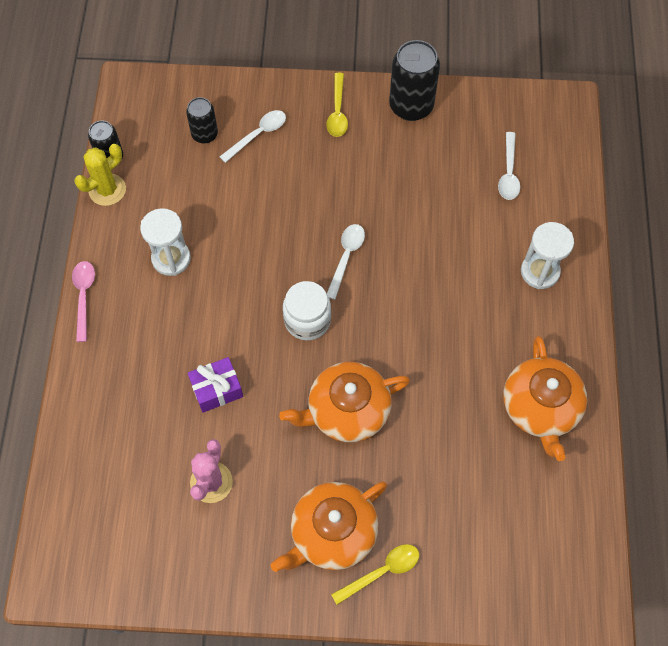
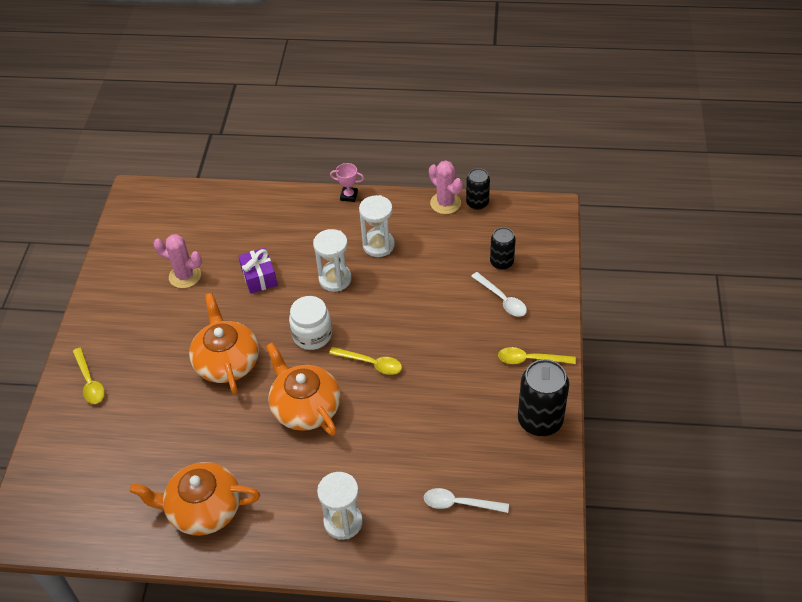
camera: 95 degrees right, 15 degrees down
pink spoon [72,261,95,342] -> pink trophy [330,163,364,202]
yellow cactus [74,144,126,206] -> pink cactus [429,160,463,214]
orange teapot [271,481,387,572] -> orange teapot moved to [266,342,341,436]
white spoon [327,224,365,300] -> yellow spoon [329,347,402,375]
none -> white hourglass [313,229,352,292]

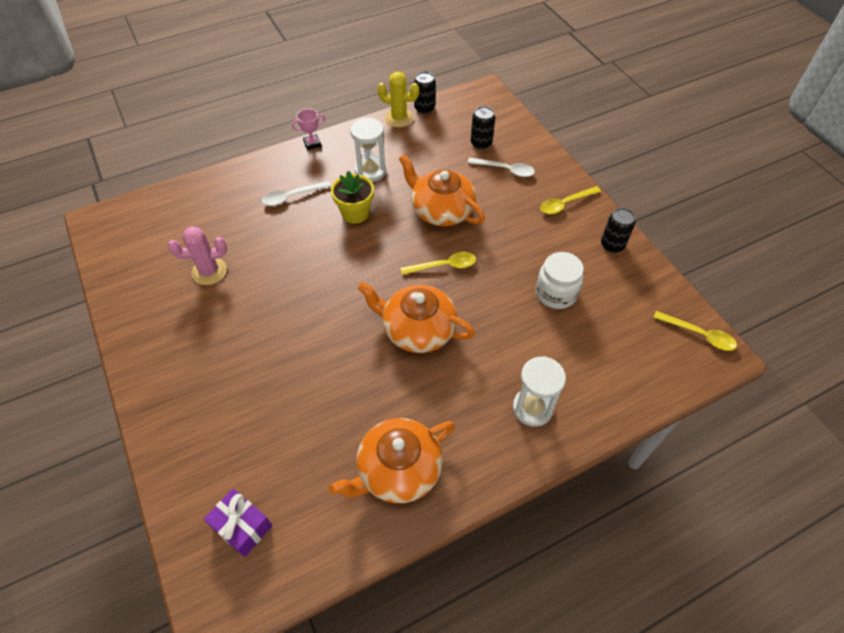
camera: 35 degrees left, 5 degrees up
yellow spoon [73,348,105,404] -> yellow spoon moved to [653,311,737,351]
orange teapot [189,293,259,394] -> orange teapot moved to [399,155,485,226]
purple gift [238,248,277,294] -> purple gift moved to [204,489,272,557]
white jar [289,296,332,350] -> white jar moved to [536,252,584,309]
white hourglass [313,229,352,292] -> yellow flower pot [331,171,374,224]
white spoon [424,488,509,513] -> white spoon moved to [262,181,331,206]
pink cactus [429,160,463,214] -> yellow cactus [377,72,419,127]
black can [518,359,569,436] -> black can [601,208,635,253], size x0.59

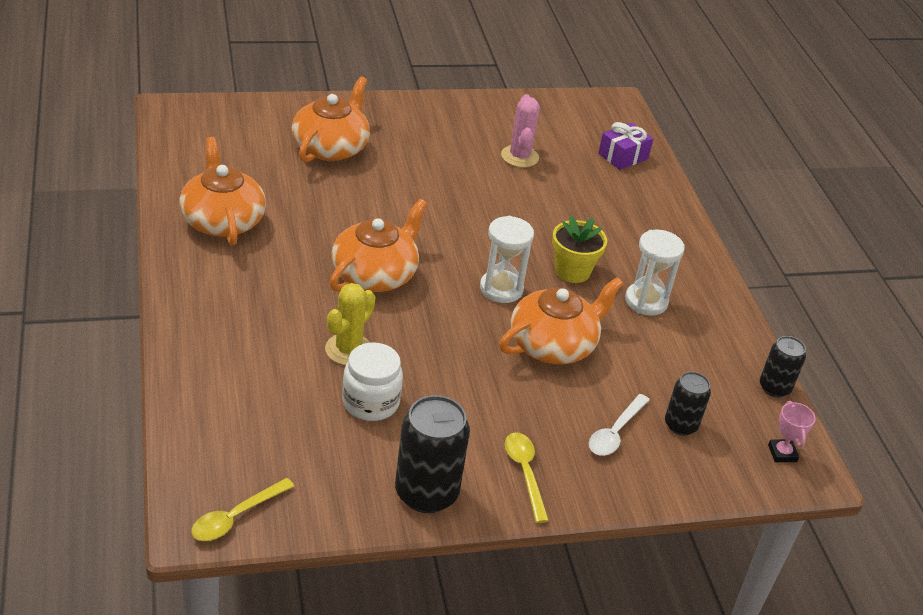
camera: 100 degrees right, 15 degrees down
purple gift [204,489,272,557] -> purple gift moved to [598,122,653,170]
white spoon [262,181,331,206] -> none
pink trophy [292,109,325,150] -> pink trophy moved to [768,401,816,462]
yellow cactus [377,72,419,127] -> yellow cactus moved to [325,283,376,365]
yellow spoon [401,252,476,275] -> none
white hourglass [513,356,566,427] -> white hourglass moved to [480,216,534,303]
black can [601,208,635,253] -> black can [395,395,470,513], size x1.70
none -> orange teapot [292,77,370,163]

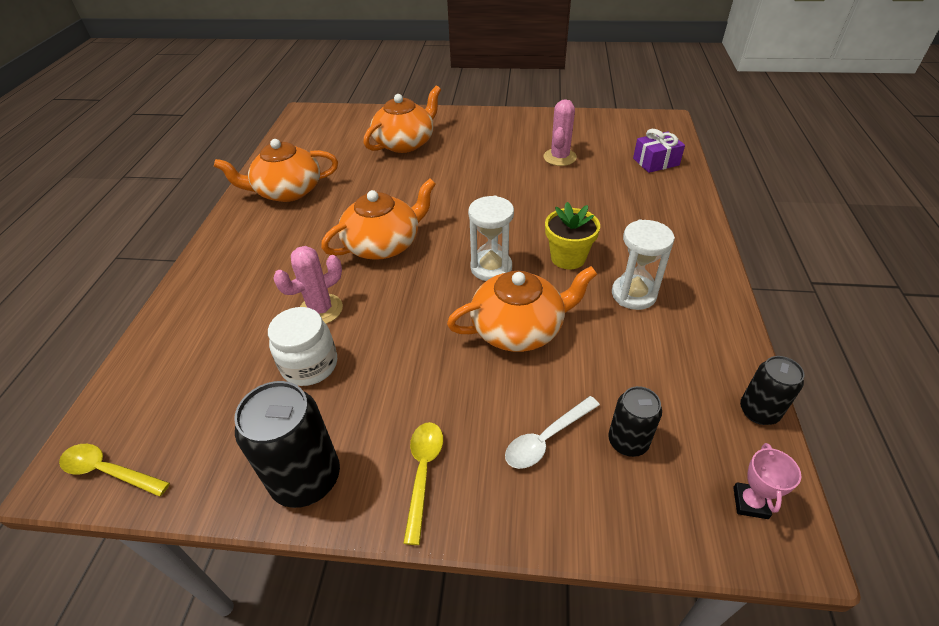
camera: 25 degrees right, 5 degrees up
orange teapot [179,137,266,245] -> orange teapot turned 105 degrees counterclockwise [214,139,338,202]
yellow spoon [192,478,295,541] -> yellow spoon turned 45 degrees clockwise [59,444,170,497]
yellow cactus [325,283,376,365] -> pink cactus [273,246,343,324]

